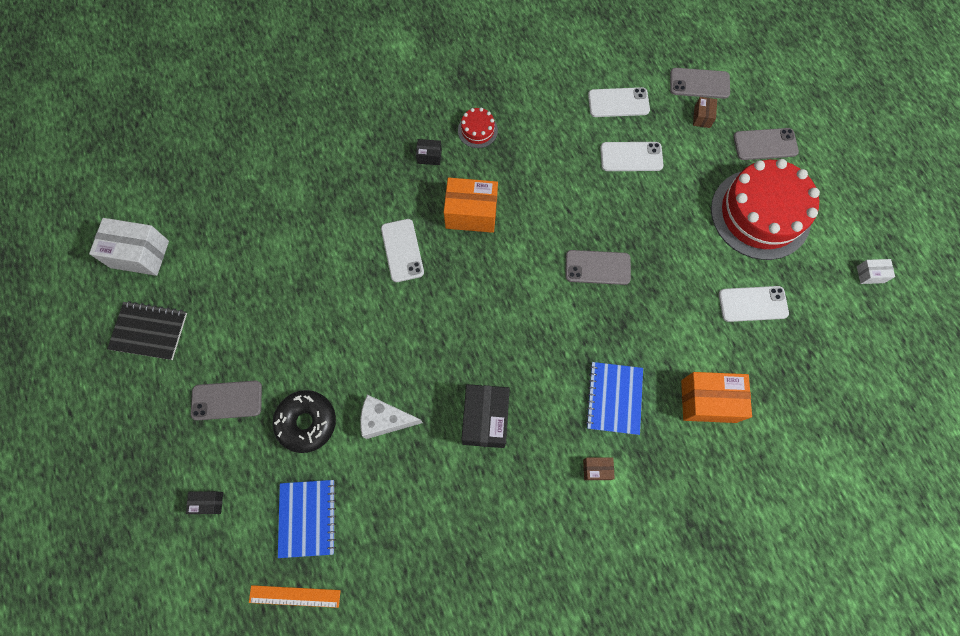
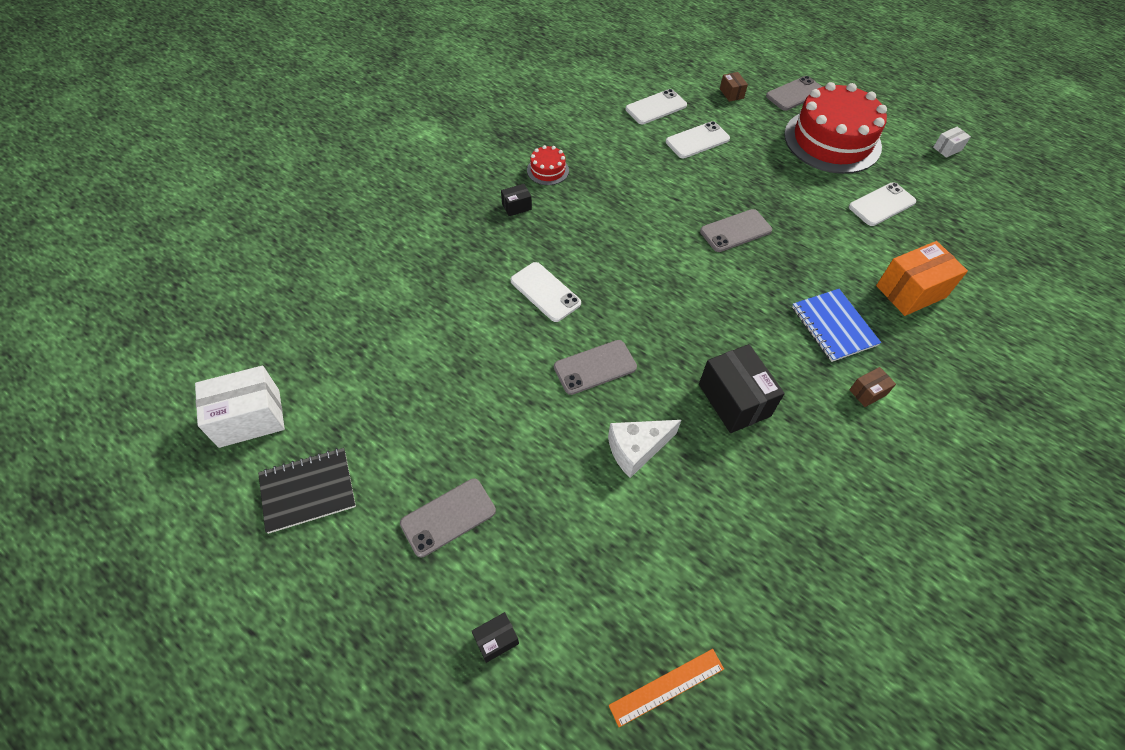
camera: 30 degrees left, 15 degrees down
black donut [272,390,336,453] -> none
blue notebook [278,480,336,558] -> none
orange box [444,178,498,233] -> none
grey phone [670,68,730,99] -> grey phone moved to [554,340,637,395]

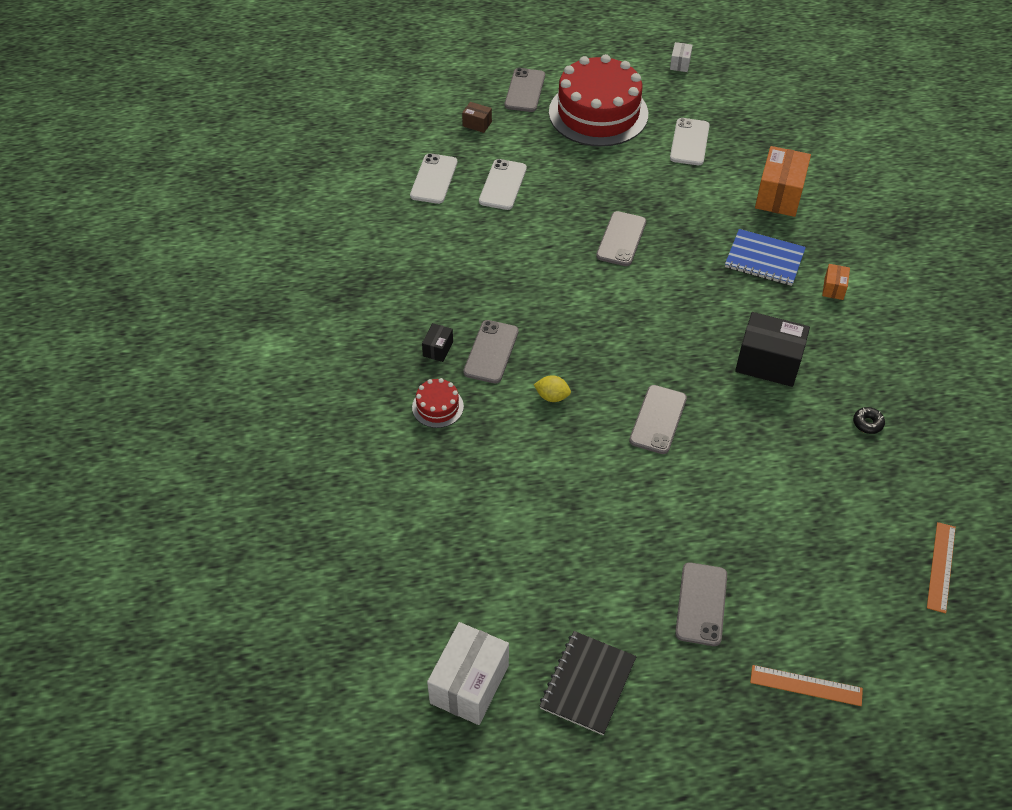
camera: 45 degrees left, 5 degrees down
black box [472,612,519,663] -> none
white phone [511,262,581,322] -> yellow lemon [534,375,571,402]
red cake [527,145,569,185] -> red cake moved to [412,378,464,428]
white cheese [608,420,681,478] -> none
brown box [849,367,896,407] -> orange box [822,264,850,300]
none -> grey phone [463,320,519,383]
none -> orange ruler [750,665,863,706]
none -> black donut [853,407,885,434]

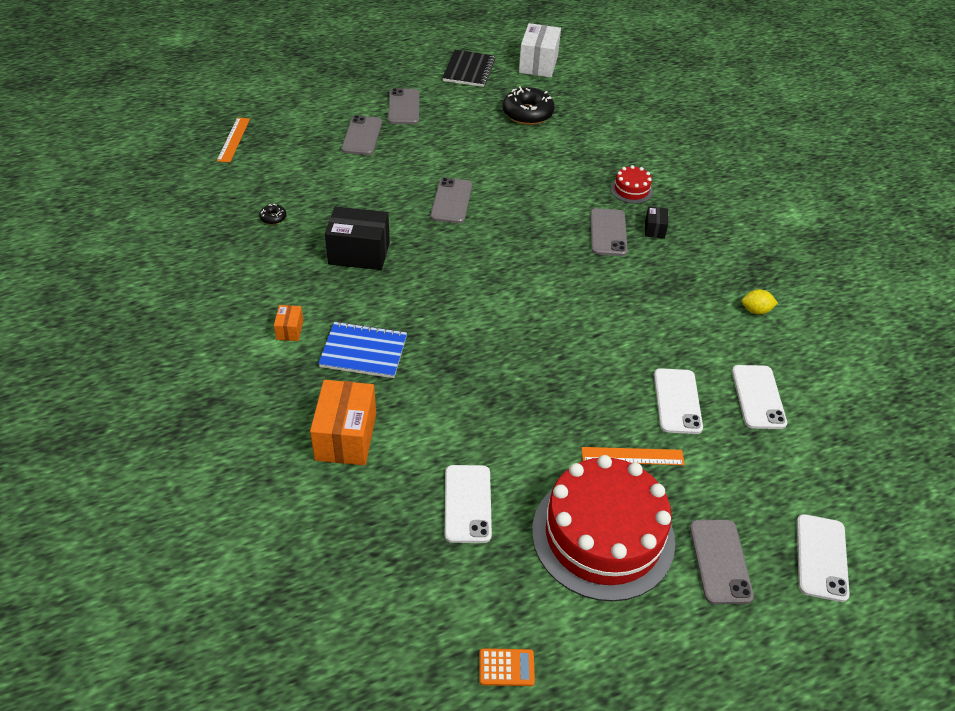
camera: 165 degrees right, 5 degrees down
brown box [462,102,492,133] -> none
yellow lemon [534,375,571,402] -> yellow lemon moved to [741,289,778,315]
grey phone [596,211,646,266] -> grey phone moved to [341,115,382,155]
white box [670,42,693,72] -> orange calculator [480,648,535,686]
orange ruler [750,665,863,706] -> orange ruler moved to [582,447,685,465]
none -> black donut [502,86,555,125]
none -> white phone [797,514,850,602]

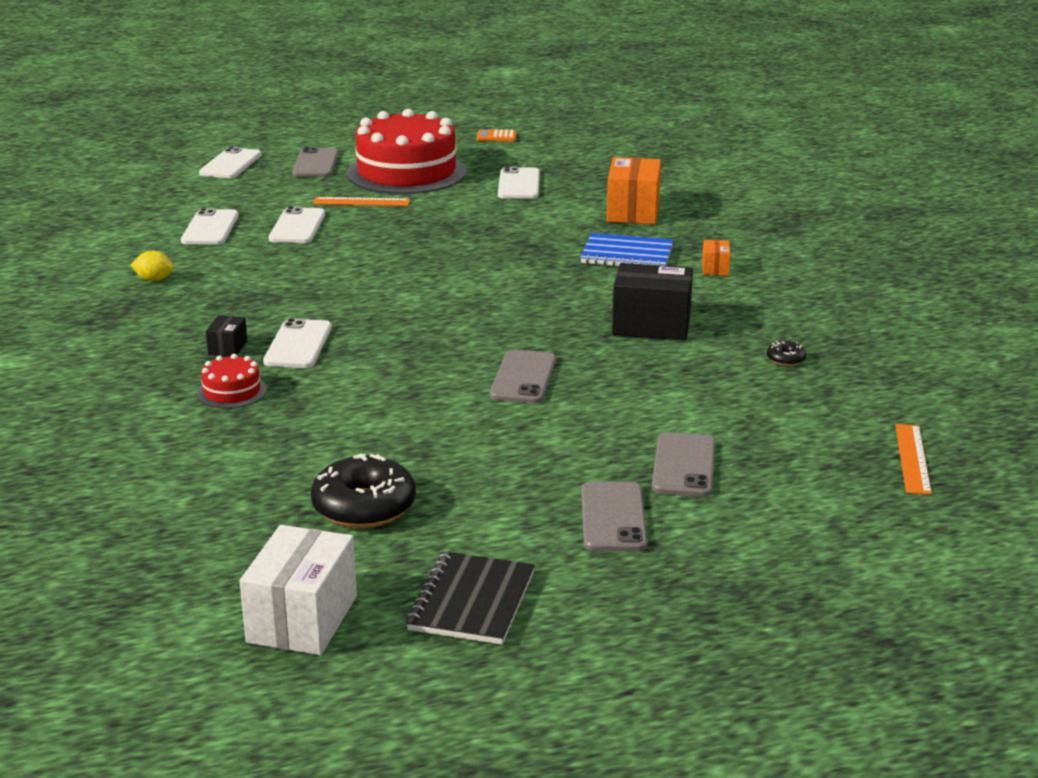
camera: 175 degrees left, 20 degrees down
grey phone [590,208,628,256] -> white phone [263,318,332,368]

